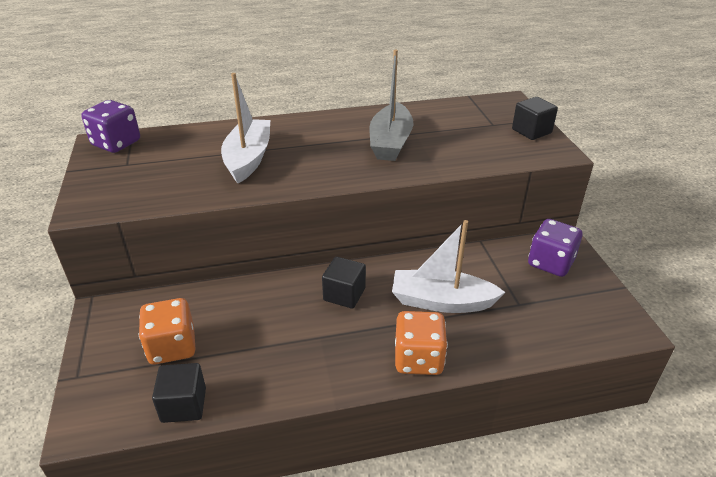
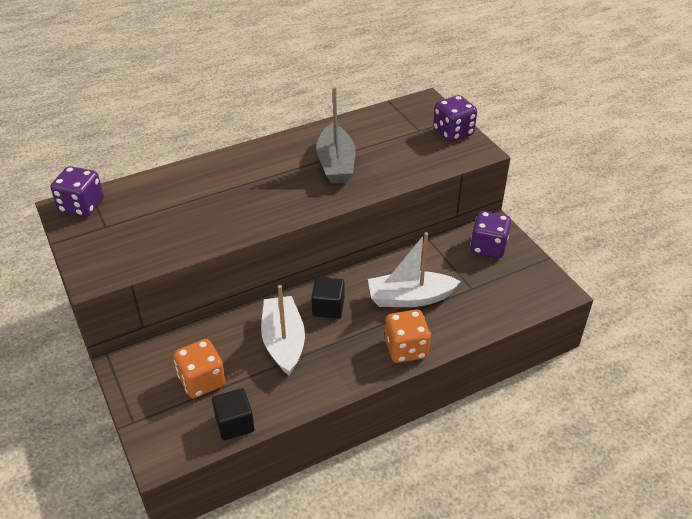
camera: 15 degrees left, 5 degrees up
white boat [221,73,270,183] -> white boat moved to [261,285,305,375]
black cube [512,97,558,140] -> purple dice [433,95,477,142]

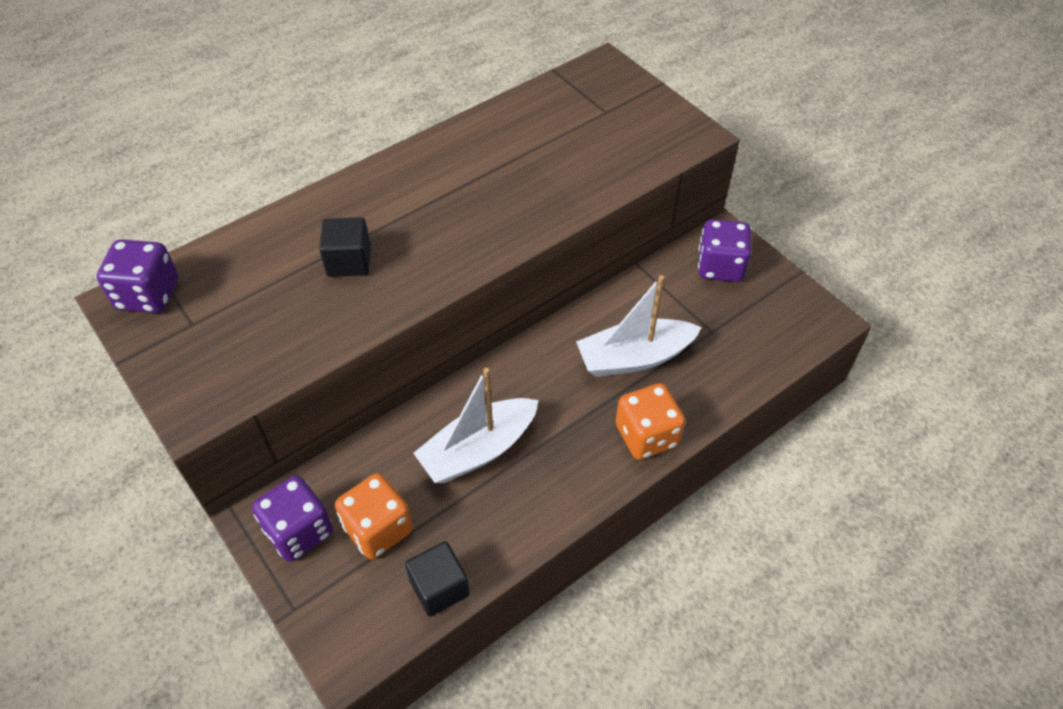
camera: 10 degrees left, 10 degrees up
white boat [261,285,305,375] -> white boat turned 105 degrees counterclockwise [413,368,539,483]
black cube [312,277,344,319] -> black cube moved to [319,217,371,277]
grey boat [316,87,356,184] -> none
purple dice [433,95,477,142] -> purple dice moved to [252,475,333,562]

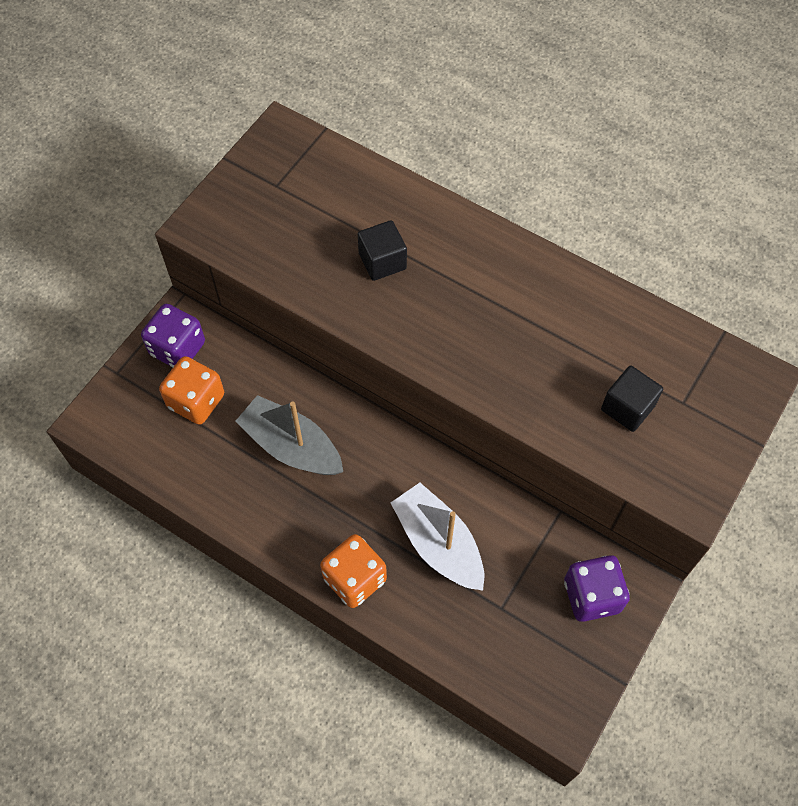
camera: 70 degrees right, 10 degrees up
purple dice [97,239,178,313] -> none
black cube [405,541,470,617] -> black cube moved to [601,366,663,432]
white boat [413,368,539,483] -> grey boat [235,395,343,475]

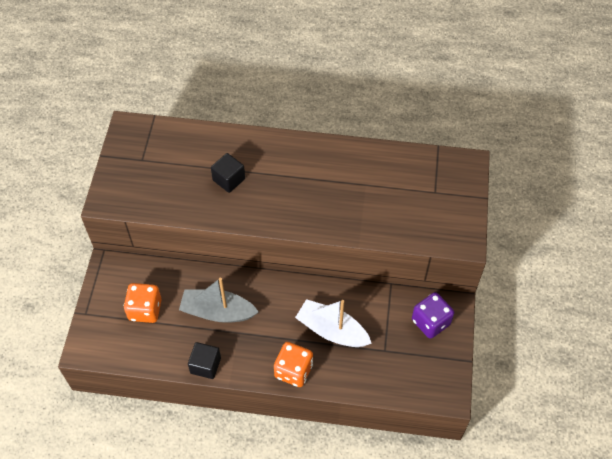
camera: 25 degrees left, 5 degrees down
purple dice [141,304,205,368] -> none
black cube [601,366,663,432] -> black cube moved to [188,342,221,379]

